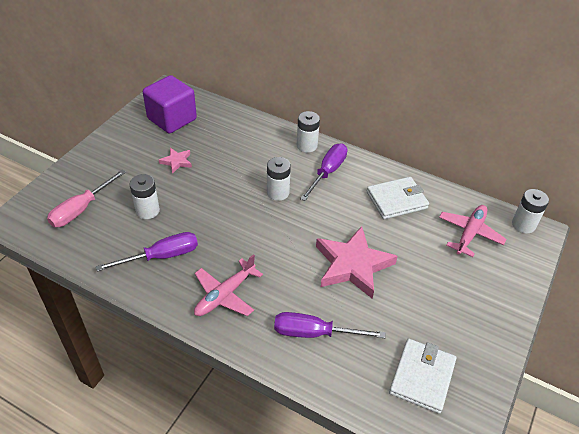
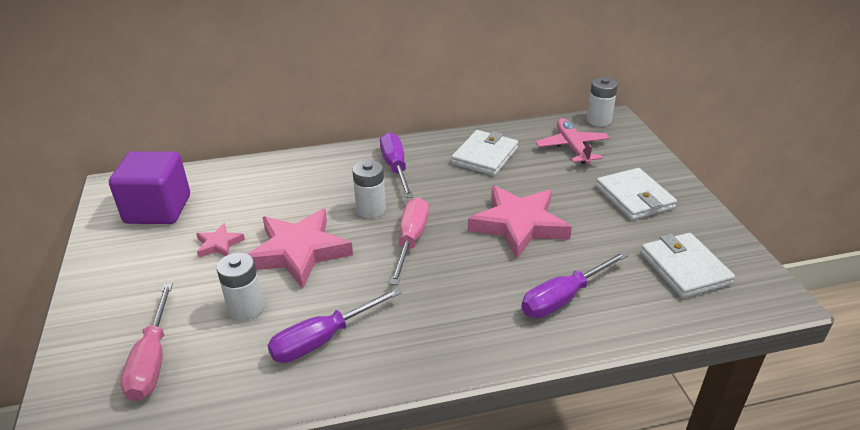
camera: 40 degrees left, 10 degrees down
purple screwdriver [96,232,198,272] -> purple screwdriver turned 150 degrees counterclockwise [268,288,402,363]
pink plane [194,254,263,316] -> none
white battery [297,111,320,153] -> none
none -> pink star [248,208,353,289]
none -> pink screwdriver [390,197,429,285]
none -> white wallet [596,168,677,220]

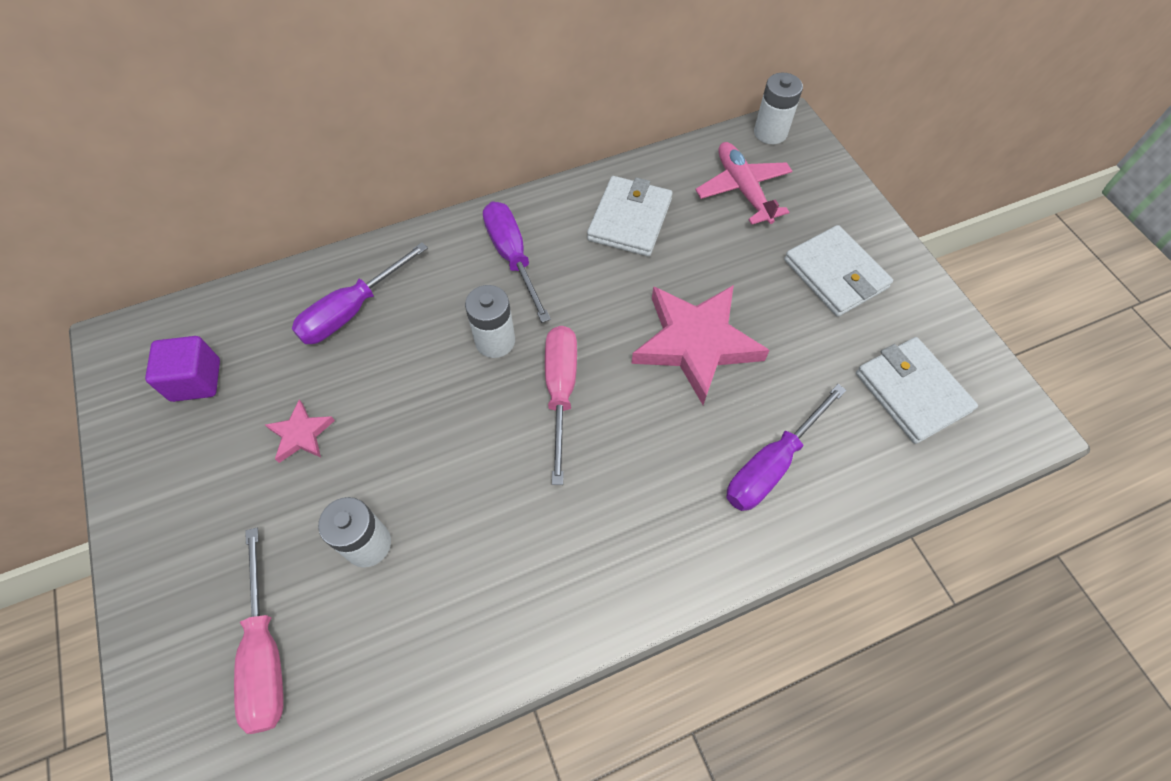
camera: 10 degrees left, 25 degrees up
purple cube [109,151,190,224] -> purple cube [145,336,220,402], size x0.61
pink star [248,208,353,289] -> none
purple screwdriver [268,288,402,363] -> purple screwdriver moved to [292,242,428,344]

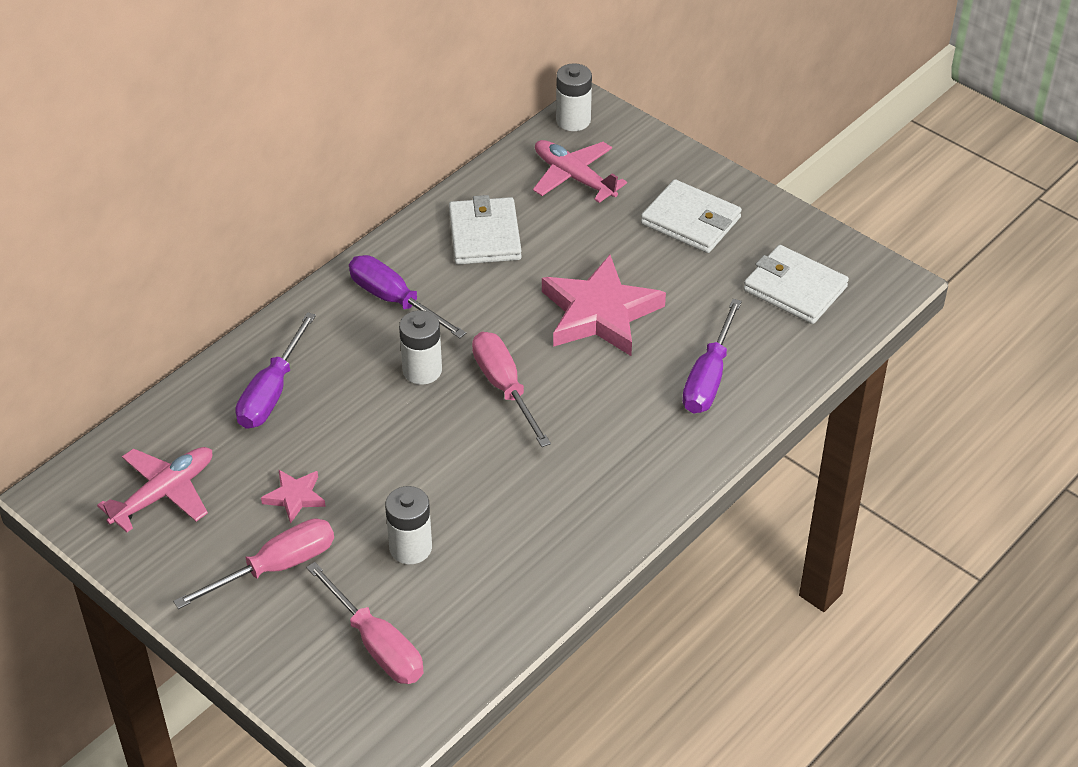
camera: 25 degrees left, 15 degrees down
purple cube [145,336,220,402] -> pink plane [97,447,212,532]
none -> pink screwdriver [173,518,334,609]

